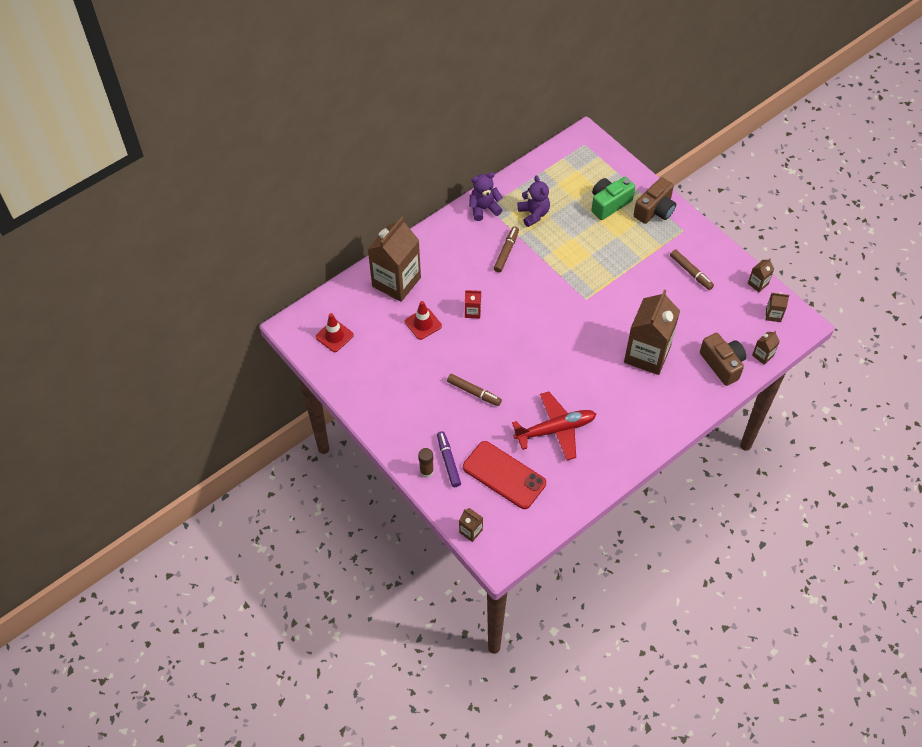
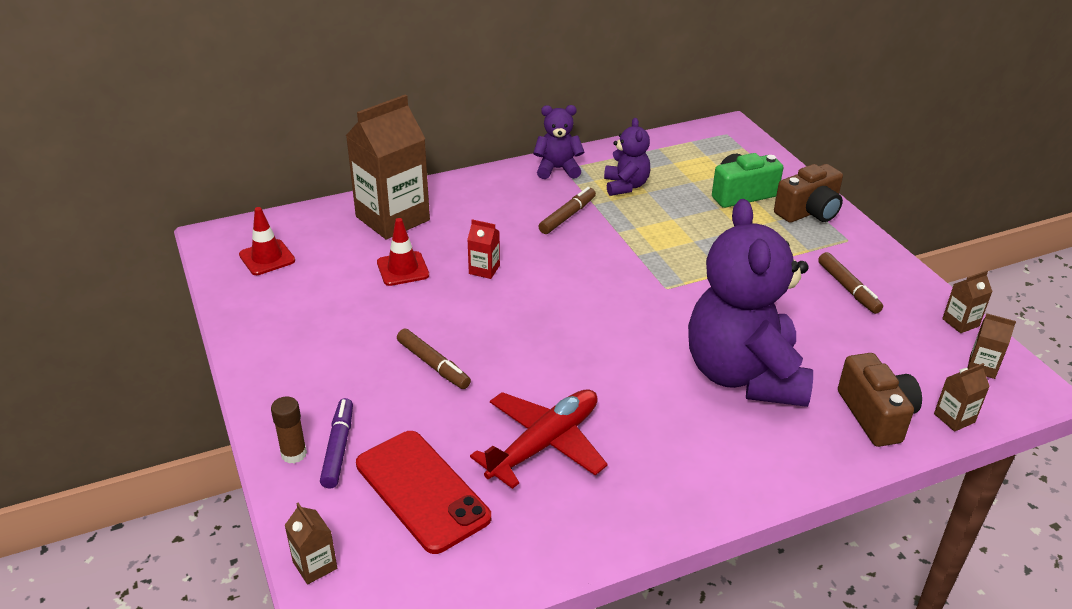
camera: 15 degrees right, 20 degrees down
red plane [512,392,596,460] -> red plane turned 45 degrees counterclockwise [470,389,608,489]
brown carton [624,290,680,375] -> purple teddy bear [688,199,813,407]

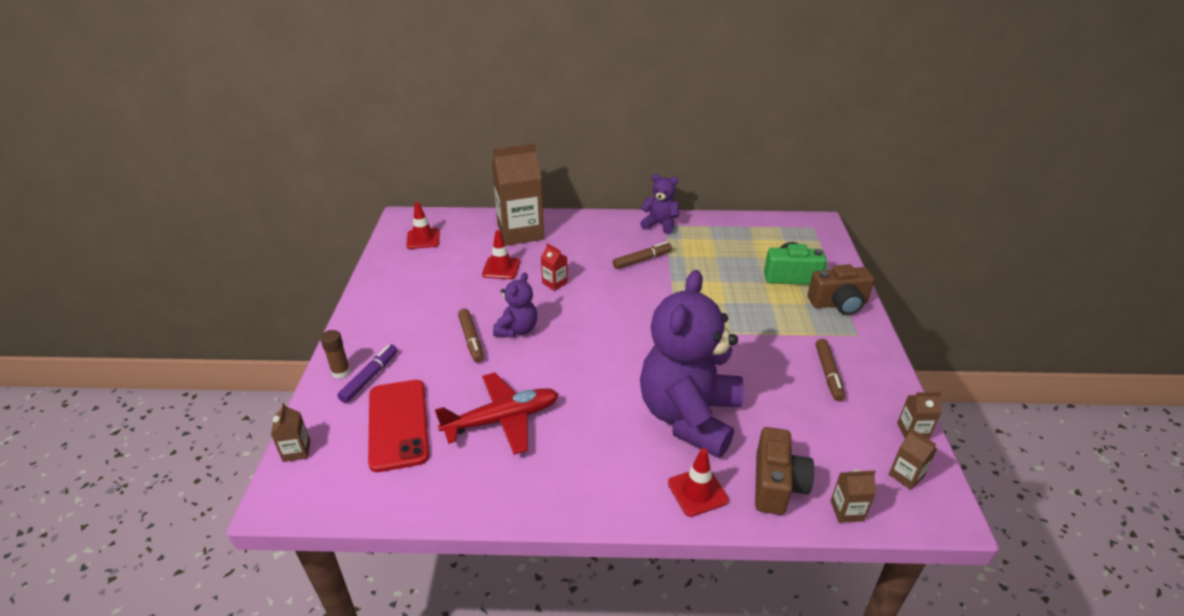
camera: 25 degrees right, 0 degrees up
purple teddy bear [604,118,650,196] -> purple teddy bear moved to [493,272,537,338]
none -> red traffic cone [668,448,729,517]

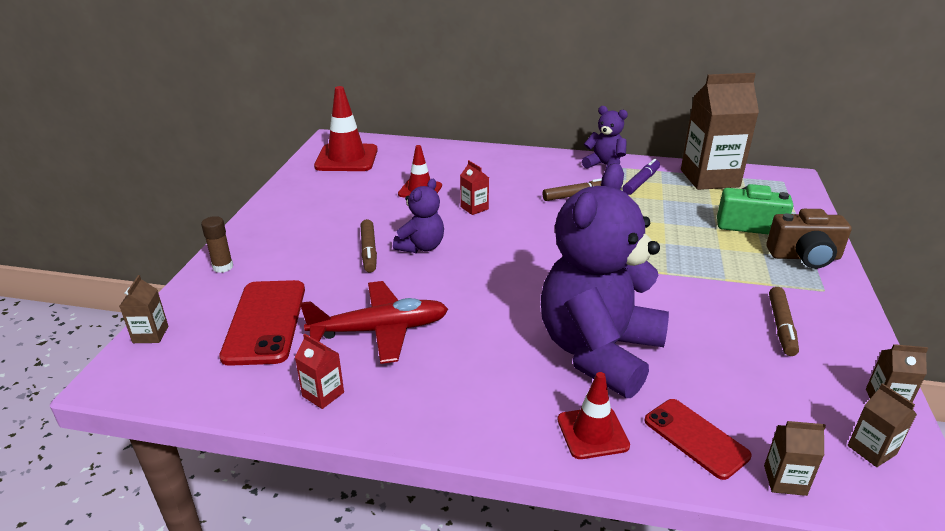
camera: 10 degrees right, 5 degrees down
purple marker [337,344,397,403] -> purple marker moved to [623,159,660,195]
red traffic cone [406,202,440,249] -> red traffic cone [314,86,378,171], size x1.66
brown carton [492,143,544,246] -> brown carton moved to [681,73,759,190]
brown camera [755,427,814,515] -> red phone [645,399,752,480]
none -> red carton [295,334,344,409]

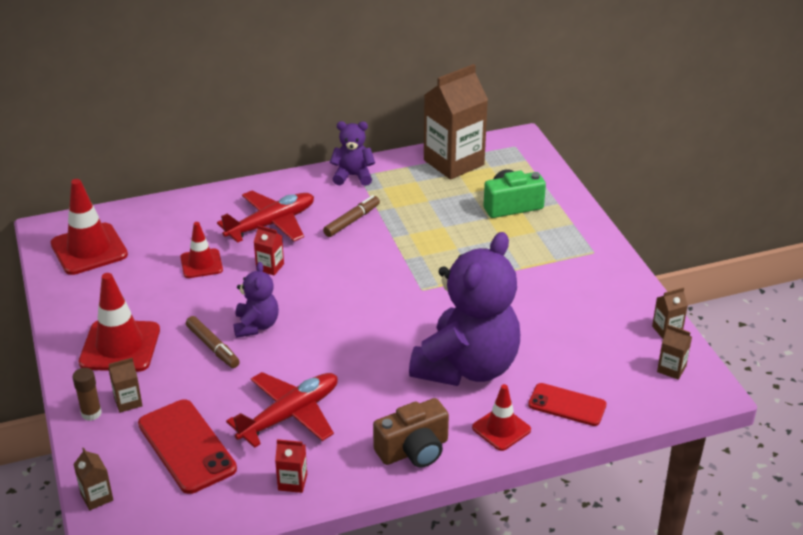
camera: 30 degrees left, 5 degrees up
purple teddy bear [541,163,669,398] -> purple teddy bear turned 150 degrees counterclockwise [409,232,520,386]
purple marker [623,159,660,195] -> none
brown carton [764,421,826,496] -> brown carton moved to [108,358,143,413]
brown camera [766,209,852,269] -> brown camera moved to [373,398,449,468]
brown marker [769,287,799,356] -> none
none -> red traffic cone [79,273,160,372]
none -> red plane [217,191,314,243]

